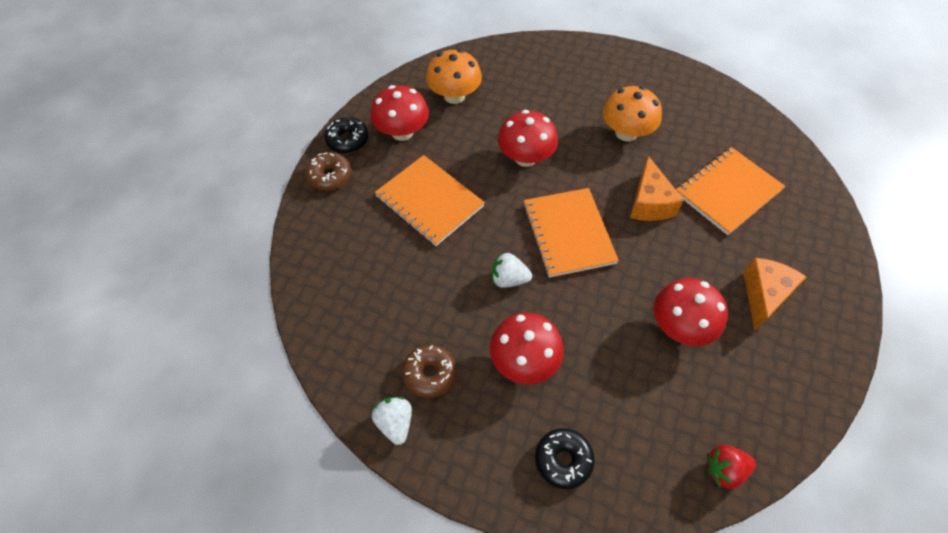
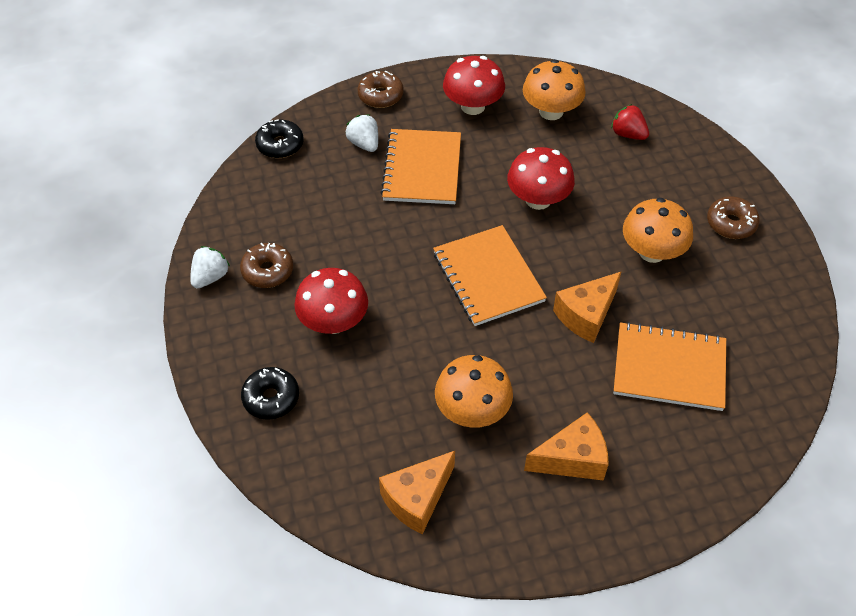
camera: 50 degrees right, 5 degrees down
black donut [324,117,368,153] -> black donut moved to [255,119,304,158]
white strawberry [492,253,532,288] -> white strawberry moved to [346,114,378,152]
orange notebook [523,188,619,278] -> orange notebook turned 60 degrees counterclockwise [433,225,547,326]
red mushroom [654,278,728,346] -> orange mushroom [435,355,513,428]
red strawberry [707,445,756,489] -> red strawberry moved to [611,104,649,140]
none -> orange cheese [379,451,455,534]
none -> brown donut [707,196,760,239]

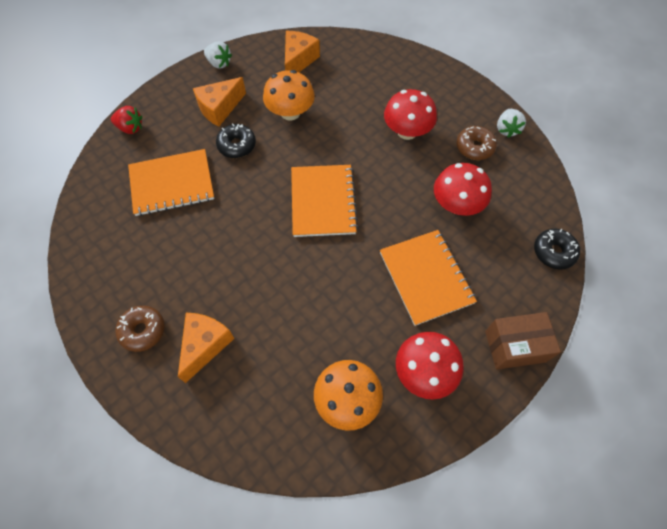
camera: 155 degrees right, 10 degrees up
black donut [241,367,299,420] -> black donut moved to [216,124,256,158]
white strawberry [346,114,378,152] -> white strawberry moved to [204,41,232,69]
brown donut [357,71,404,108] -> brown box [485,312,561,370]
orange notebook [433,225,547,326] -> orange notebook turned 45 degrees clockwise [291,165,358,237]
red mushroom [507,147,575,210] -> red mushroom moved to [434,163,492,216]
orange cheese [553,271,622,343] -> orange cheese moved to [178,313,235,383]
red strawberry [611,104,649,140] -> red strawberry moved to [111,106,142,134]
orange mushroom [623,198,693,263] -> none

